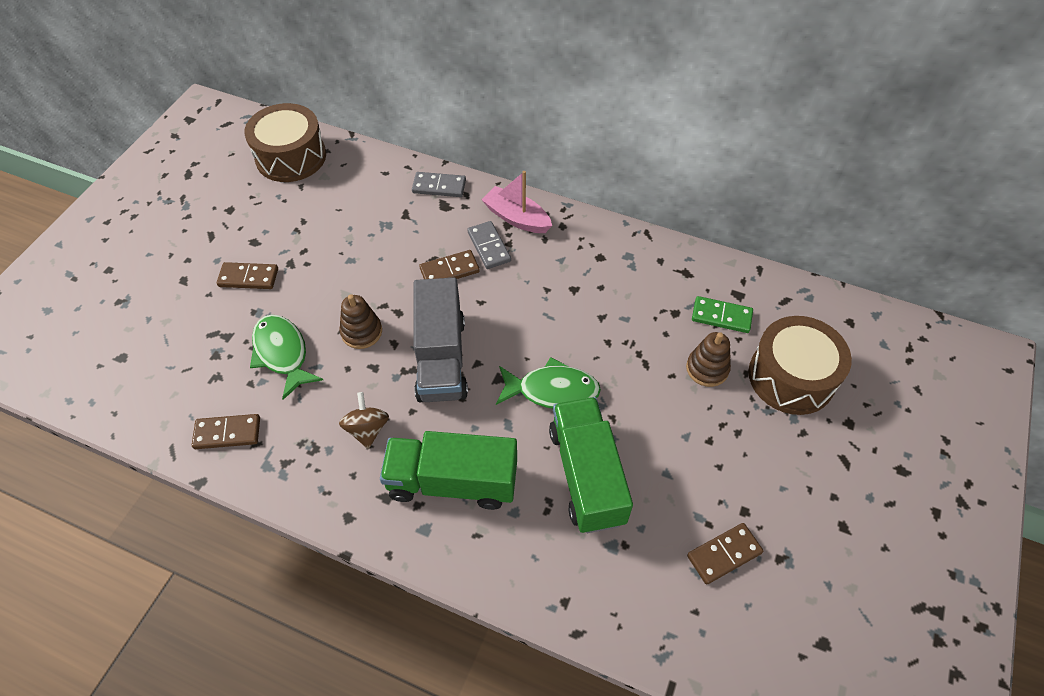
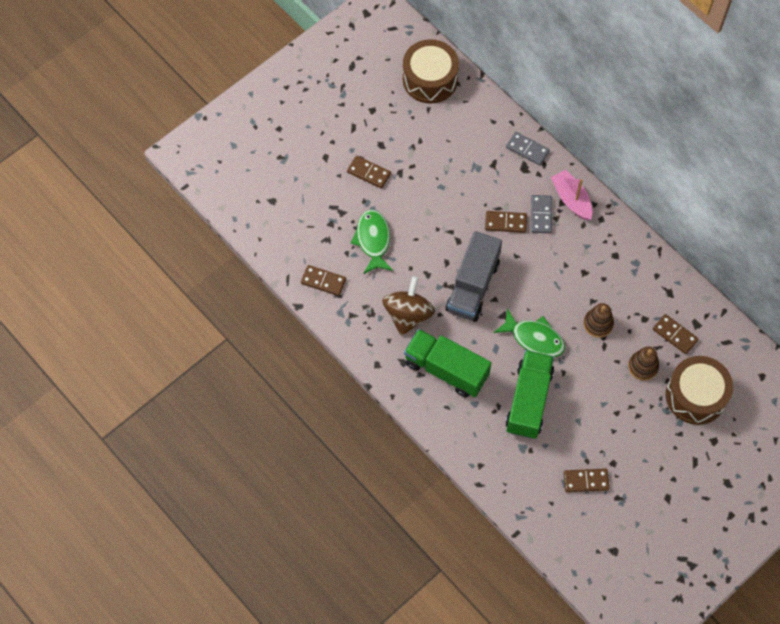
camera: 25 degrees right, 10 degrees up
brown spinning top [339,392,389,449] -> brown spinning top [382,276,435,336], size x1.64
brown stacking toy [340,294,382,349] -> brown stacking toy moved to [584,303,614,338]
green domino [692,296,753,333] -> brown domino [653,314,698,354]

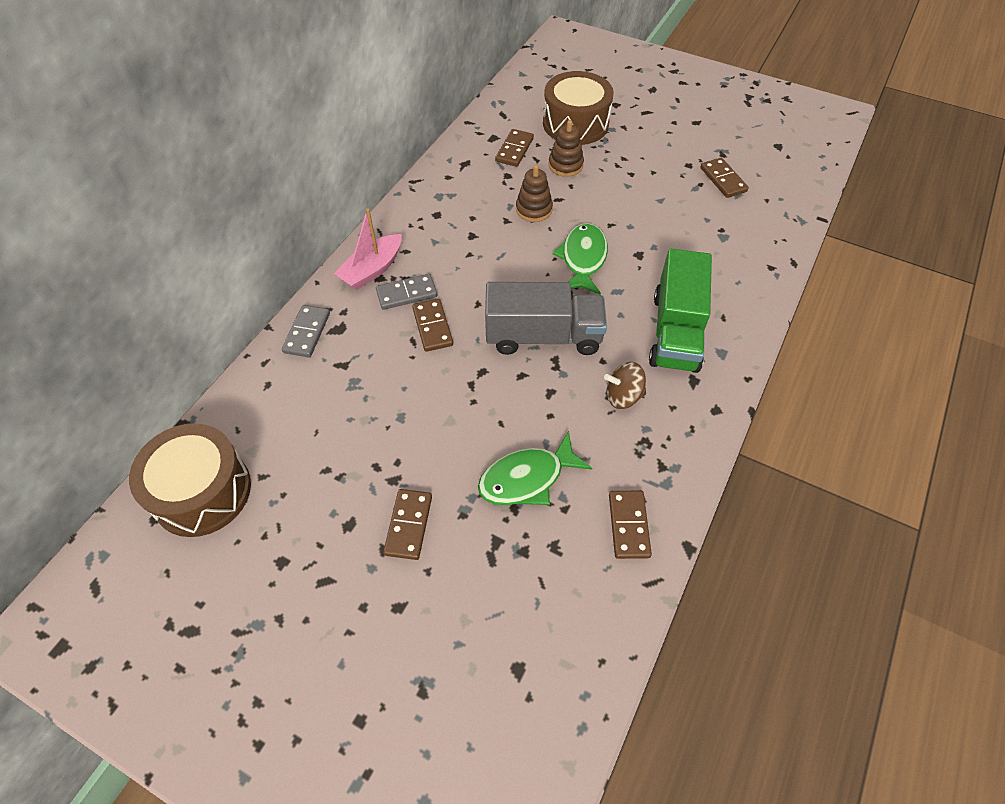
camera: 110 degrees left, 10 degrees down
brown spinning top [382,276,435,336] -> brown spinning top [604,362,646,409], size x0.61
green truck [505,350,554,439] -> none

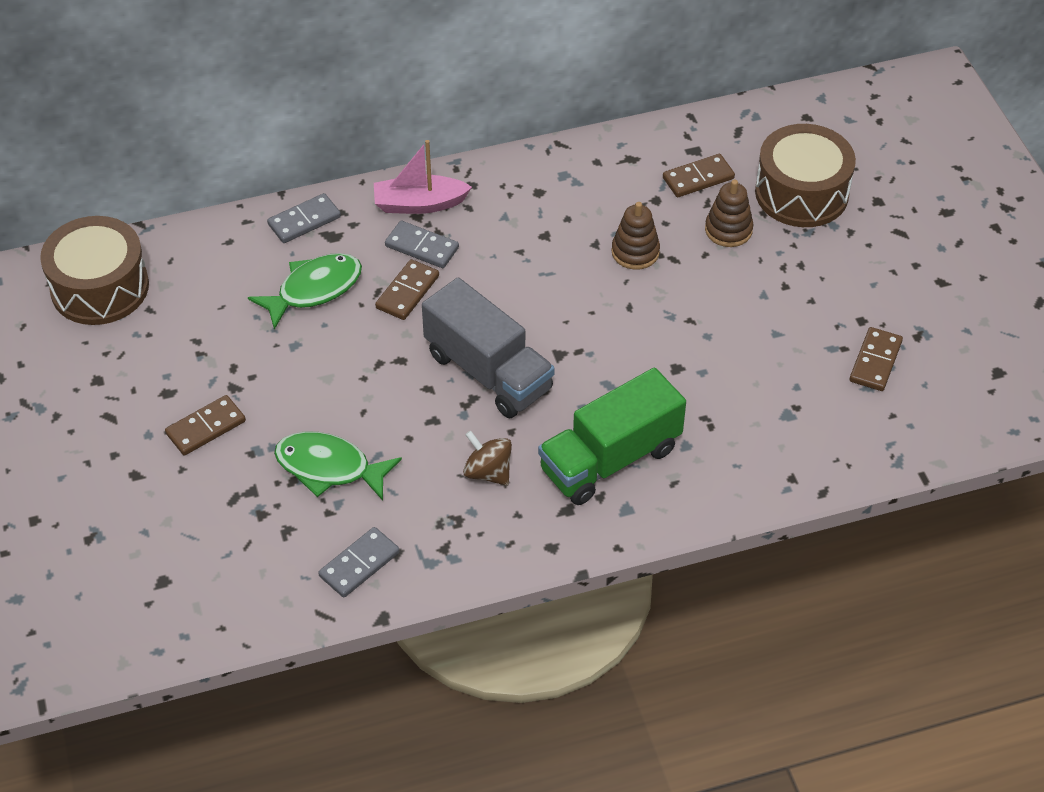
camera: 45 degrees right, 5 degrees down
green fish [553,223,608,295] -> green fish moved to [248,253,362,330]
brown domino [609,491,652,559] -> grey domino [318,527,400,598]

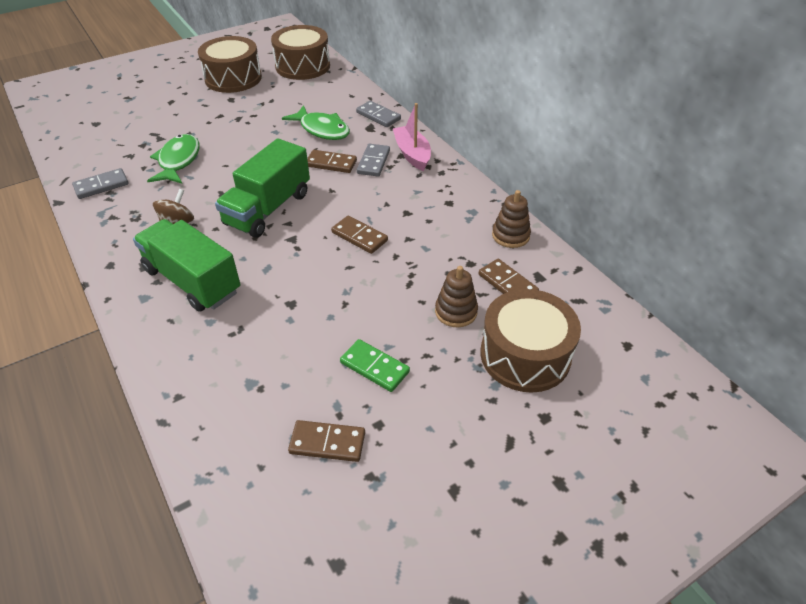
camera: 75 degrees right, 5 degrees down
brown domino [165,395,246,455] -> brown domino moved to [331,216,388,254]
grey domino [318,527,400,598] -> grey domino turned 60 degrees counterclockwise [72,168,129,199]
grey truck [422,277,555,418] -> green truck [215,138,310,238]
brown stacking toy [612,202,660,270] -> brown stacking toy moved to [492,190,531,248]
none -> brown drum [198,36,262,93]
none -> green domino [340,339,410,392]

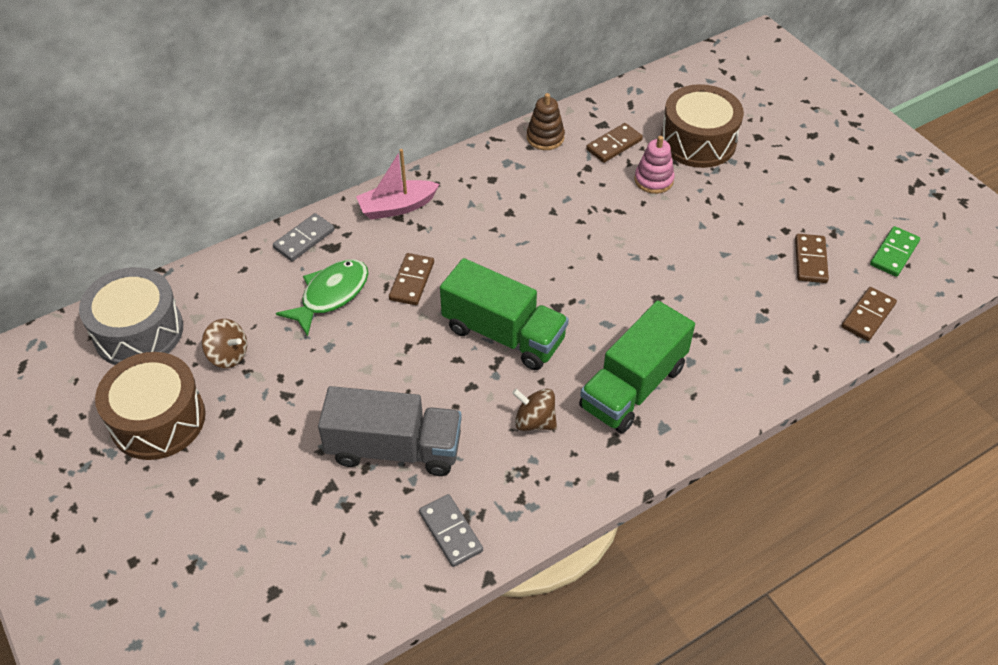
camera: 90 degrees left, 5 degrees up
green fish [147,134,200,184] -> grey truck [318,386,462,476]
brown drum [271,25,330,80] -> grey drum [79,267,183,365]
brown domino [331,216,388,254] -> brown domino moved to [841,287,897,341]
green domino [340,339,410,392] -> green domino moved to [870,226,920,277]
grey domino [357,144,390,177] -> none
brown stacking toy [435,266,478,328] -> pink stacking toy [634,136,675,194]
none -> brown spinning top [202,319,247,368]

